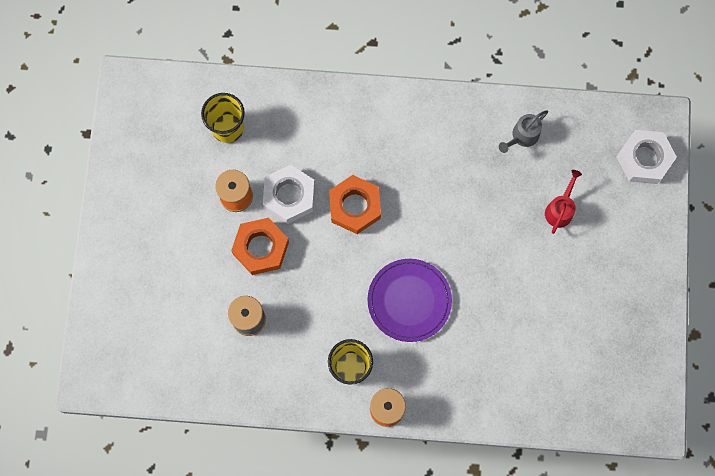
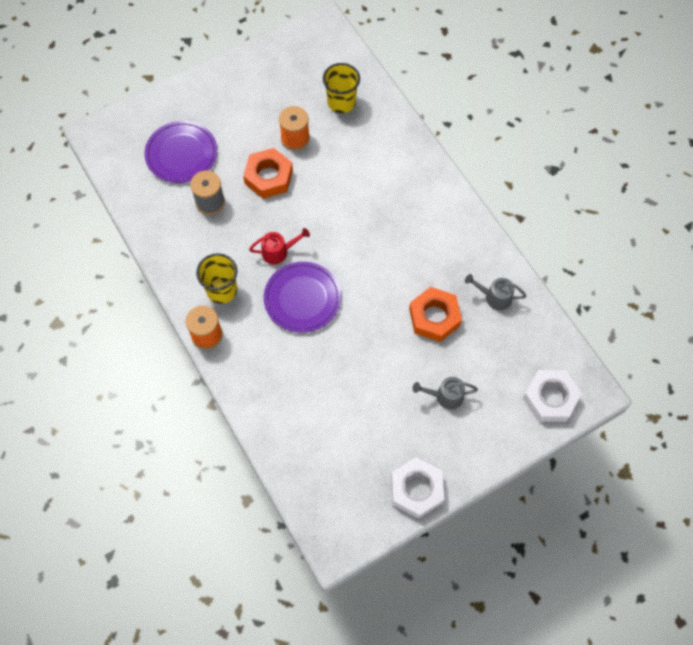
camera: 55 degrees right, 10 degrees down
white nut [263,165,315,224] -> white nut moved to [391,457,444,519]
orange nut [329,175,381,234] -> orange nut moved to [409,287,462,342]
red watering can [545,170,582,234] -> red watering can moved to [249,228,310,264]
none -> purple plate [144,121,217,183]
none -> grey watering can [413,377,478,409]

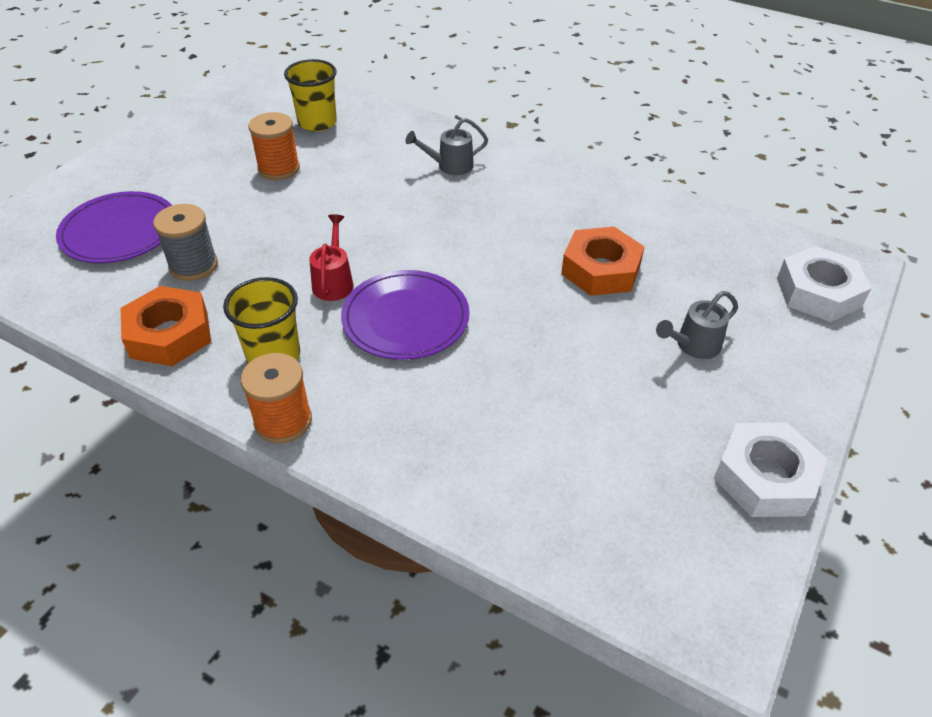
camera: 30 degrees left, 20 degrees down
orange nut [243,148,293,199] -> orange nut moved to [121,286,211,366]
red watering can [249,228,310,264] -> red watering can turned 45 degrees counterclockwise [309,214,353,301]
grey watering can [465,274,527,310] -> grey watering can moved to [405,118,488,175]

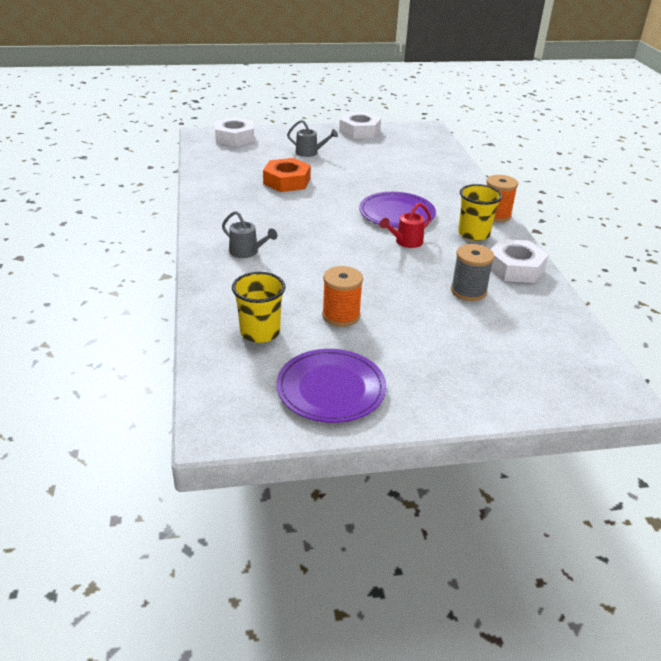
camera: 130 degrees left, 10 degrees down
purple plate [56,191,172,263] -> purple plate moved to [276,349,386,423]
orange nut [121,286,211,366] -> white nut [490,239,549,283]

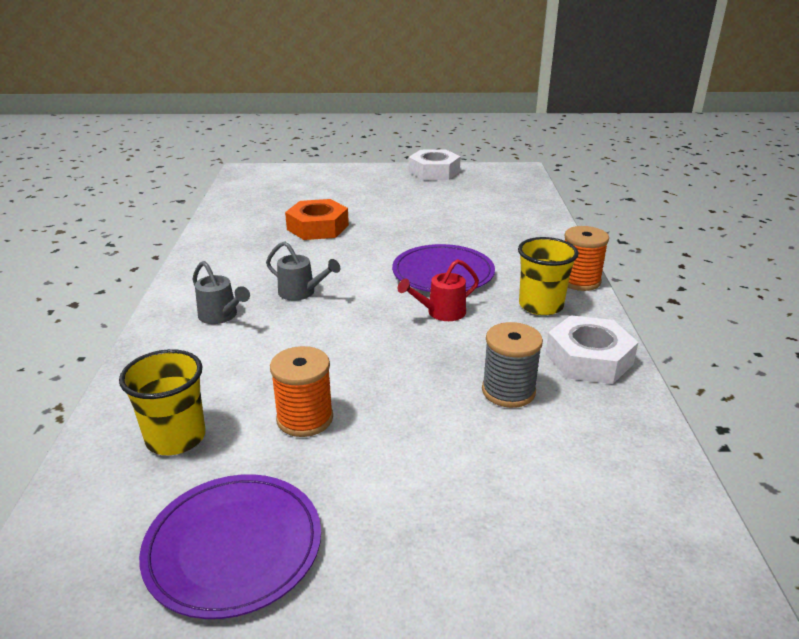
camera: 10 degrees right, 5 degrees down
white nut [215,117,254,147] -> none
grey watering can [287,120,338,157] -> grey watering can moved to [266,241,340,301]

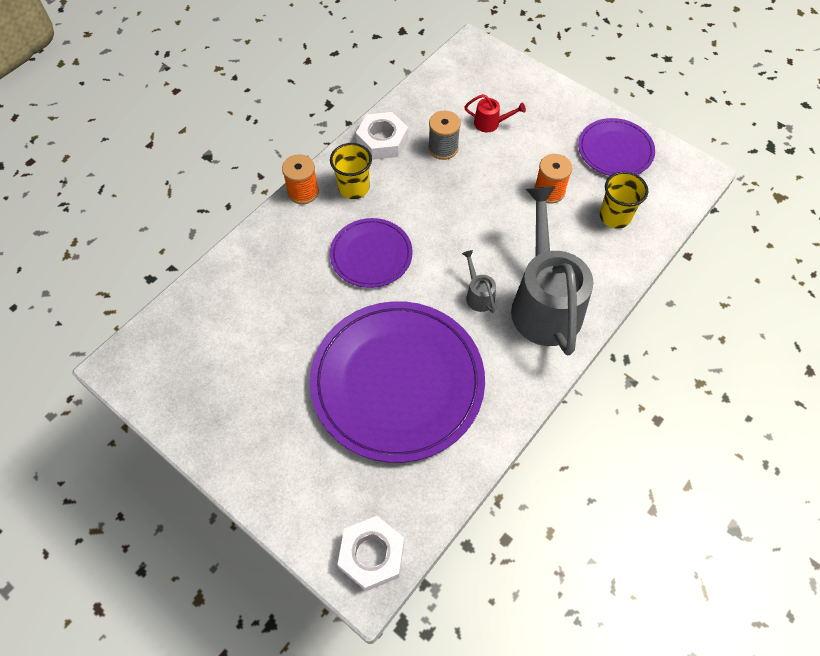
camera: 140 degrees left, 30 degrees up
grey watering can [193,261,250,324] -> grey watering can [511,186,593,355], size x2.48
orange nut [285,199,349,240] -> purple plate [310,301,485,463]
red watering can [398,259,479,321] -> red watering can moved to [464,94,526,133]
white nut [409,149,461,180] -> white nut moved to [337,516,404,591]

